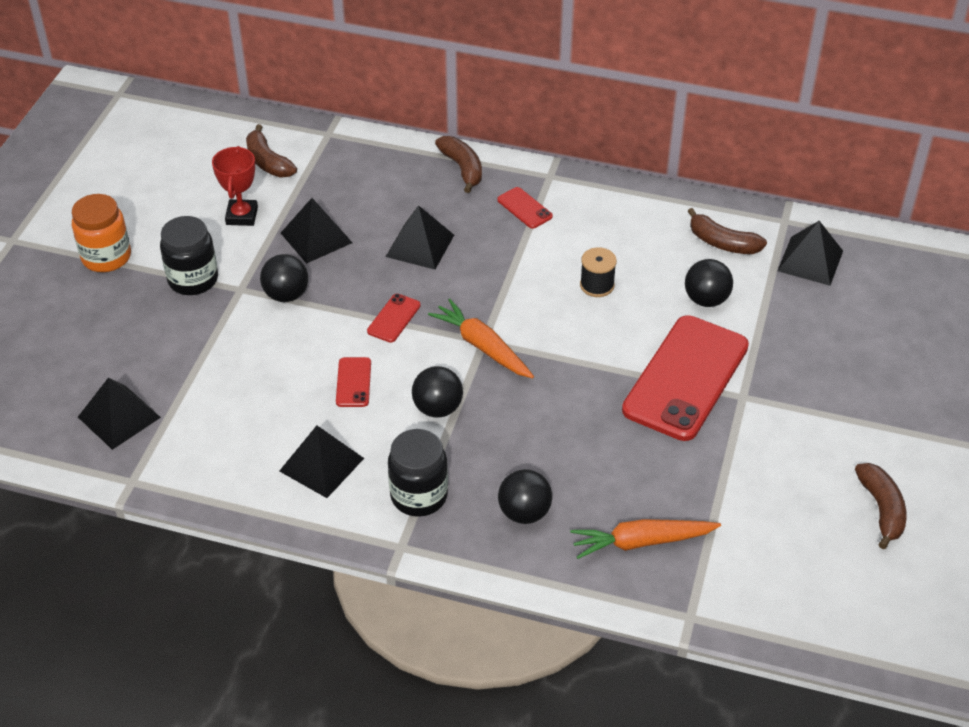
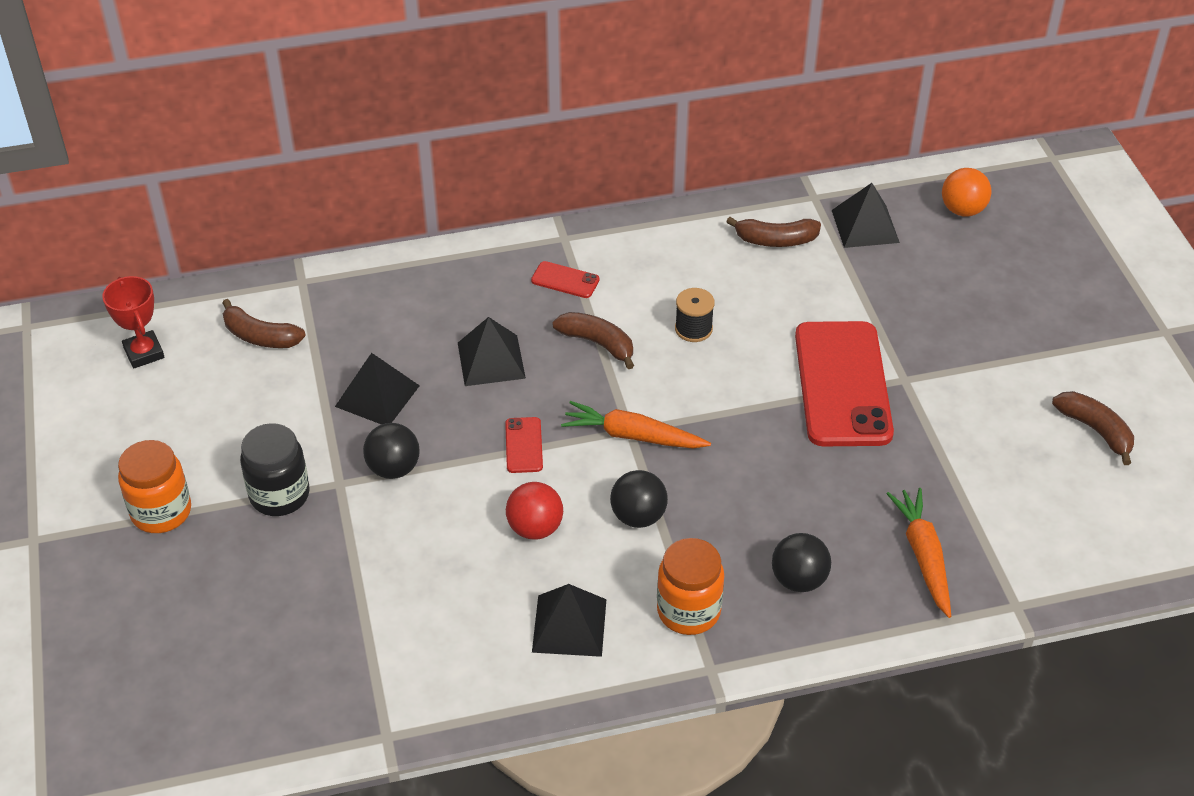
camera: 30 degrees left, 0 degrees up
black pyramid [78,377,161,450] -> none
red trophy [212,146,258,226] -> red trophy moved to [102,276,165,369]
red phone [336,357,371,407] -> red ball [506,482,563,540]
black jar [388,429,448,517] -> orange jar [657,538,724,635]
brown banana [435,136,482,193] -> brown banana moved to [552,312,634,369]
orange carrot [570,519,721,559] -> orange carrot turned 120 degrees clockwise [886,488,951,618]
black ball [685,259,733,307] -> none
none -> orange ball [942,168,992,217]

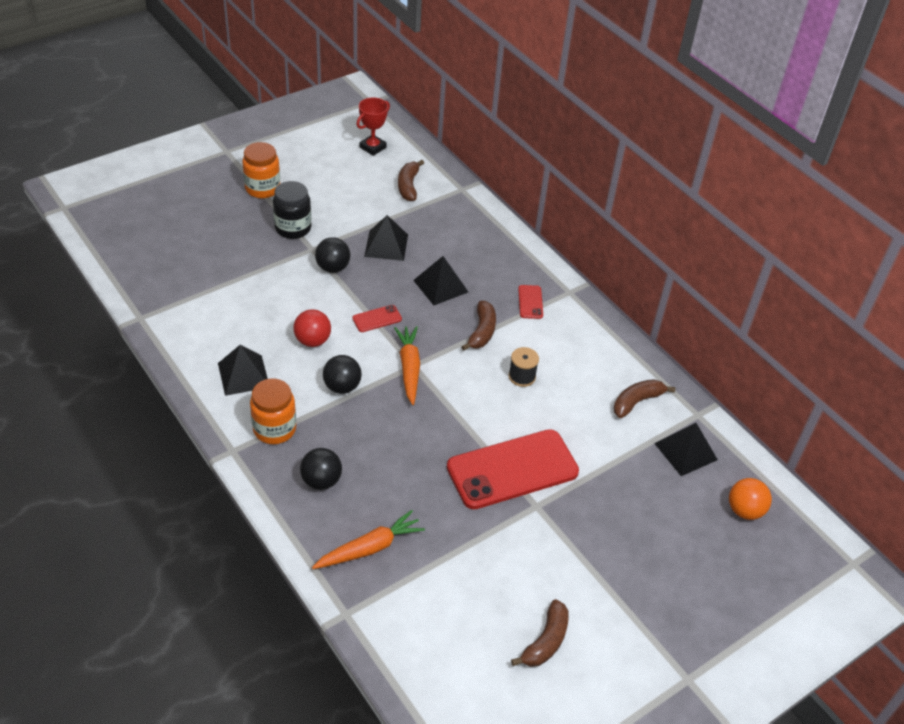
camera: 65 degrees right, 0 degrees up
brown banana [726,217,821,247] -> brown banana turned 75 degrees clockwise [614,379,675,418]

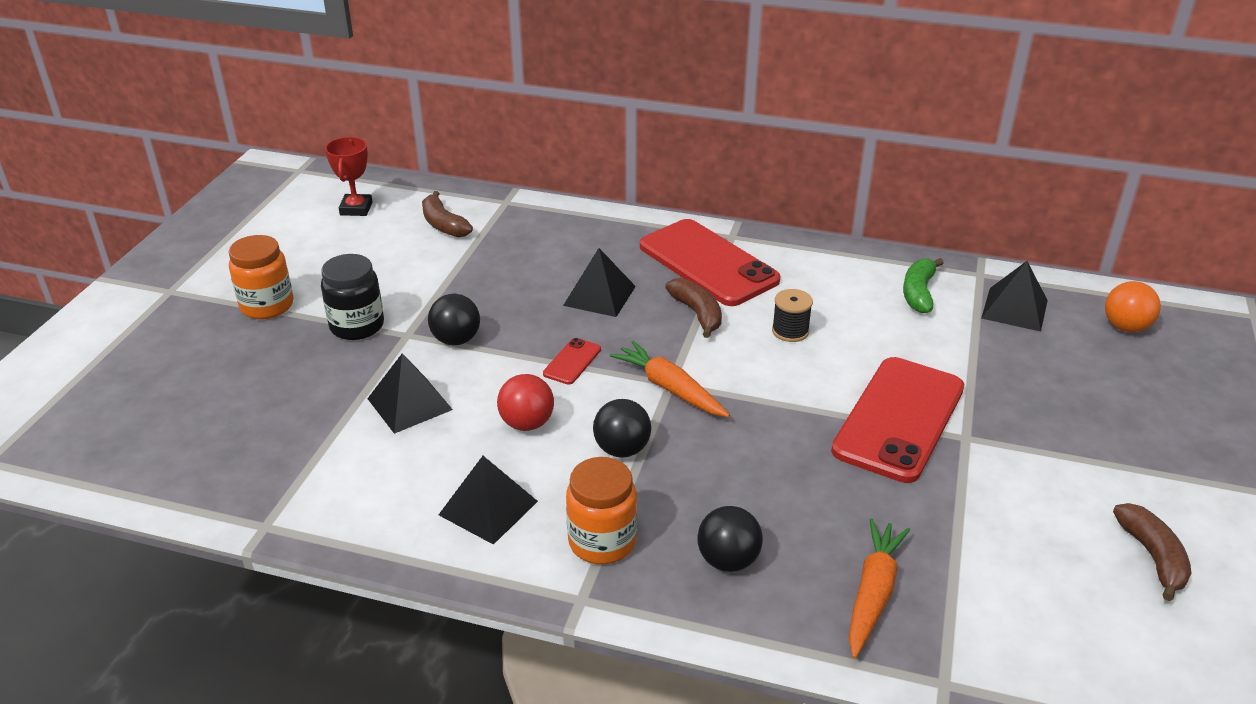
camera: 35 degrees left, 10 degrees down
black pyramid [364,215,408,261] -> black pyramid moved to [367,353,453,434]
red phone [518,285,543,319] -> red phone [640,219,781,306], size x2.40
brown banana [614,379,675,418] -> green banana [903,258,944,314]

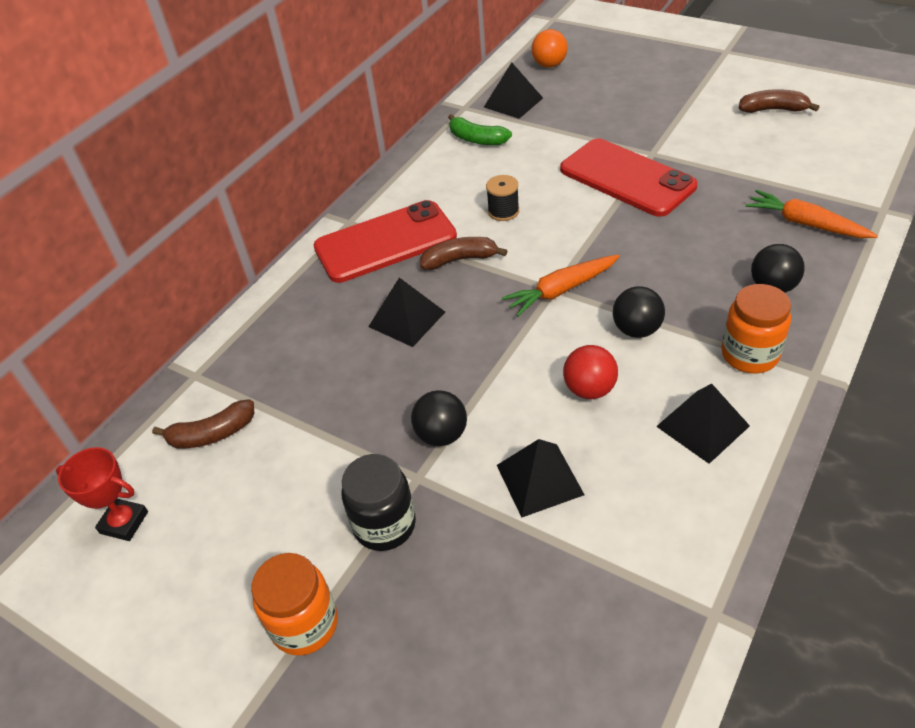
camera: 70 degrees left, 10 degrees up
red phone [543,338,601,385] -> none

